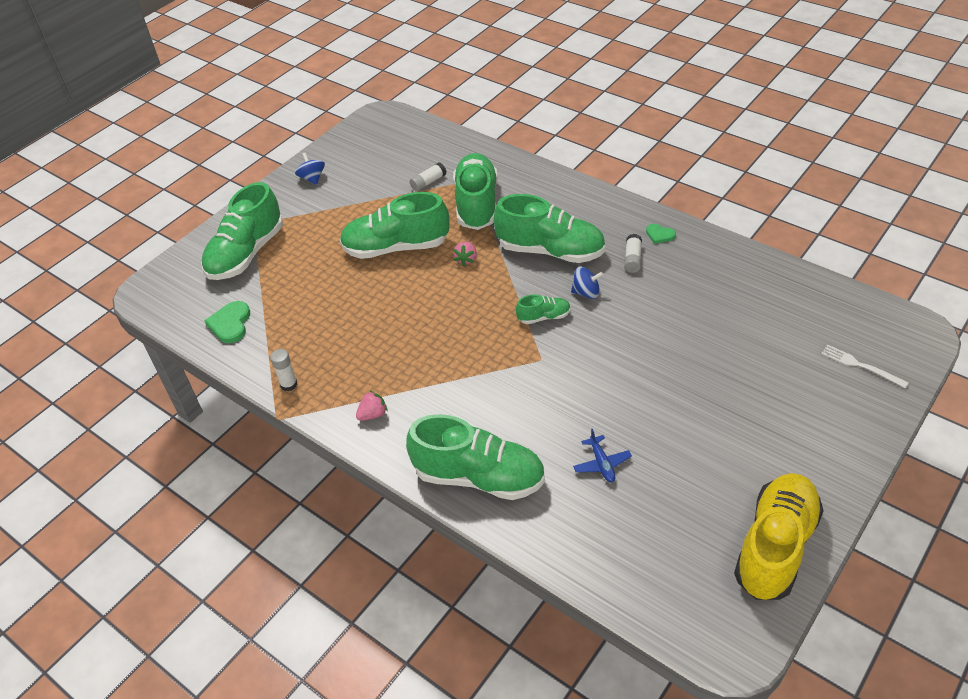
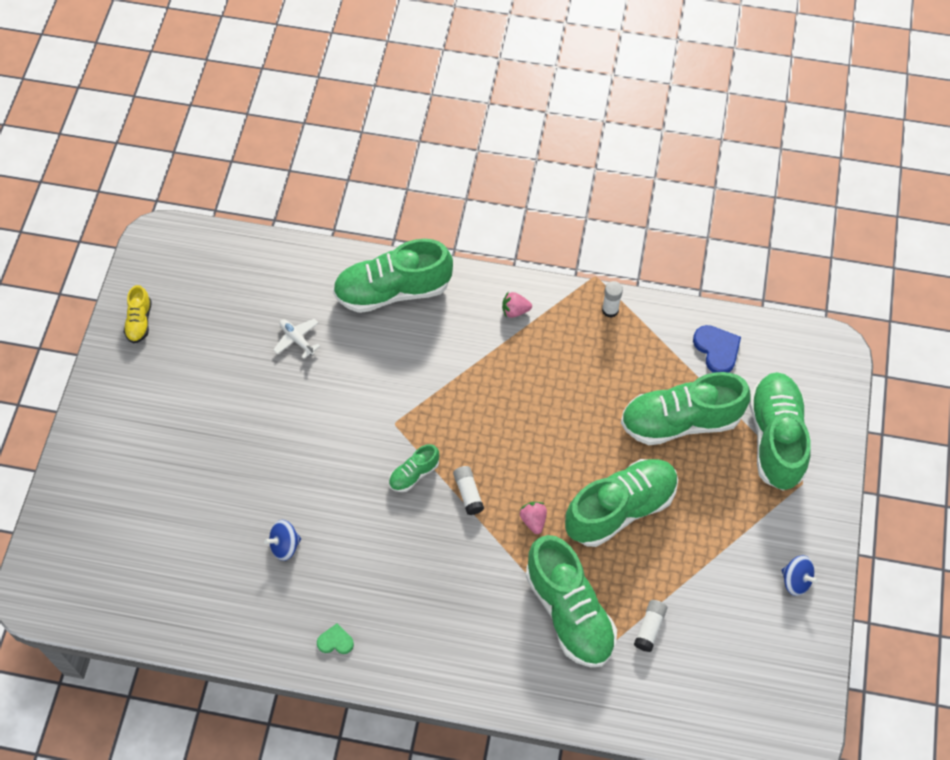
camera: 150 degrees right, 15 degrees up
green heart [204,301,250,343] -> blue heart [693,325,741,373]
pink strawberry [356,390,388,421] -> pink strawberry turned 60 degrees clockwise [502,292,532,318]
green shoe [494,194,605,263] -> green shoe moved to [621,372,751,445]
blue spinning top [571,266,604,299] -> blue spinning top moved to [264,520,301,561]
blue plane [573,429,632,483] -> white plane [273,319,320,359]
white glue stick [624,234,642,273] -> white glue stick moved to [453,466,484,515]
yellow shoe [734,473,824,600] -> yellow shoe [124,285,152,343], size x0.47
white fork [821,345,909,388] -> none

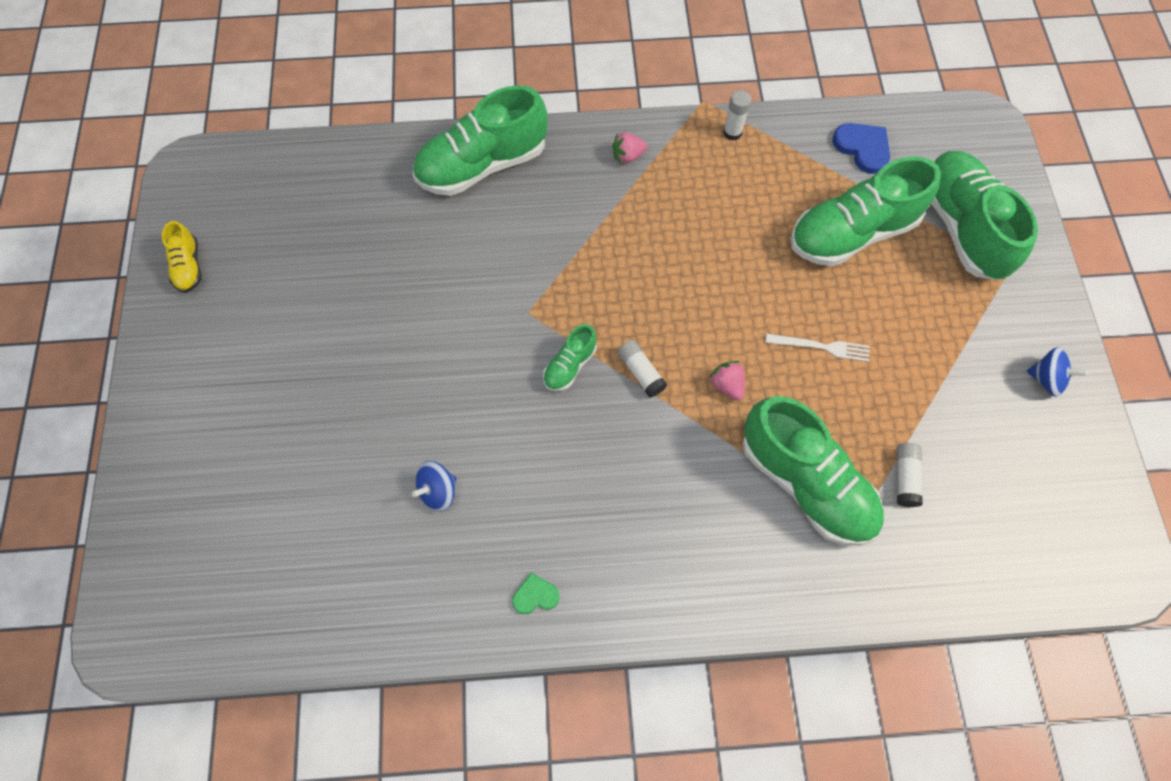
camera: 15 degrees left, 5 degrees up
white plane [273,319,320,359] -> none
green shoe [565,459,678,547] -> white fork [765,334,870,362]

